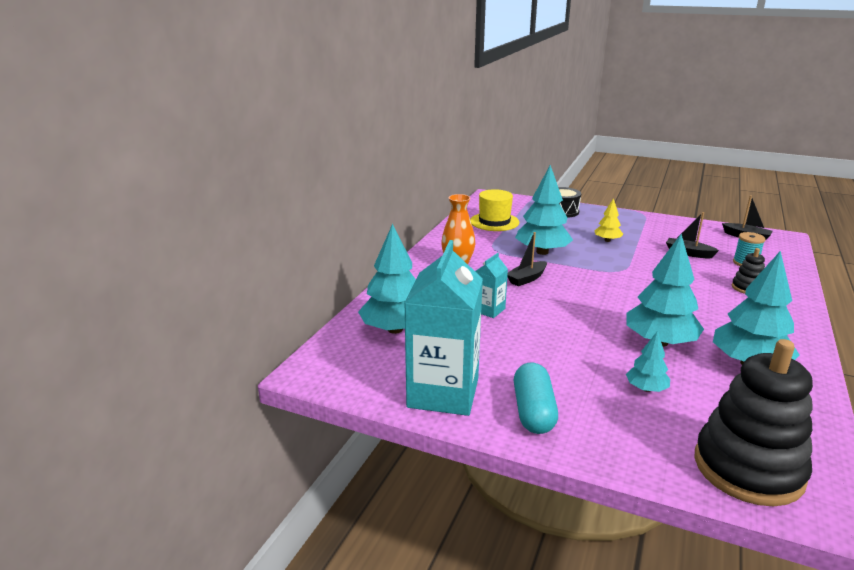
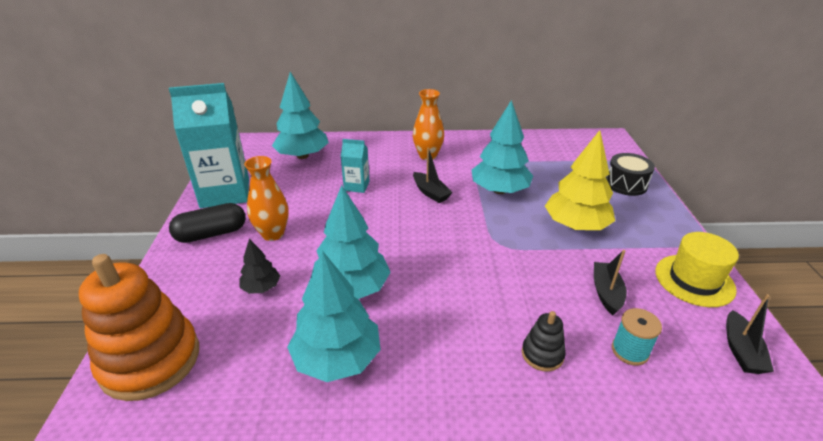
camera: 65 degrees right, 10 degrees up
yellow hat [470,189,519,231] -> yellow hat moved to [655,232,739,307]
black boat [507,232,547,286] -> black boat turned 150 degrees counterclockwise [413,147,453,203]
turquoise capsule [514,362,558,434] -> black capsule [169,203,246,243]
yellow tree [595,198,623,242] -> yellow tree [545,130,615,230], size x1.94
turquoise tree [626,331,670,392] -> black tree [239,239,280,294]
black stacking toy [695,339,813,506] -> orange stacking toy [79,254,199,401]
none -> orange vase [244,156,289,241]

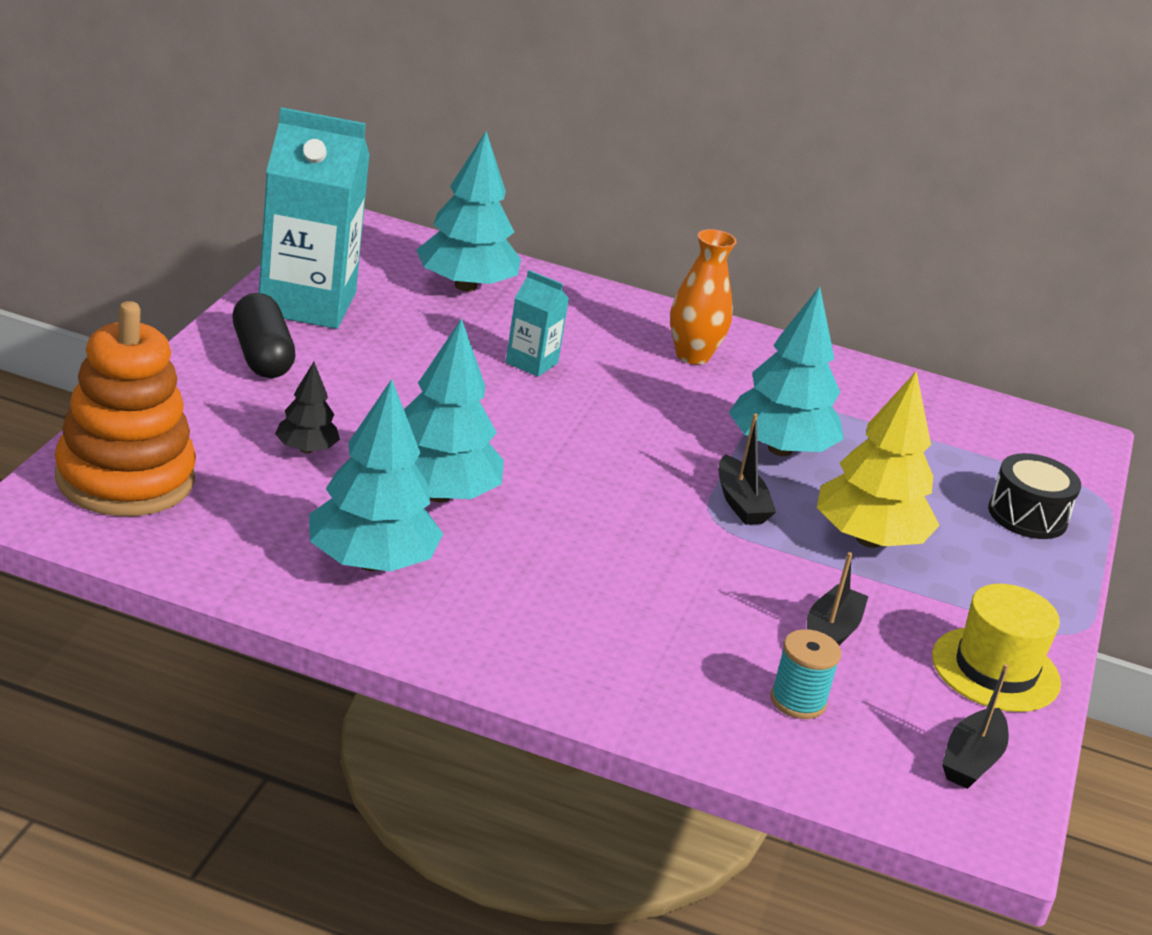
camera: 15 degrees right, 5 degrees down
black capsule [169,203,246,243] -> black capsule turned 75 degrees clockwise [232,293,296,378]
orange vase [244,156,289,241] -> none
black boat [413,147,453,203] -> black boat moved to [719,414,776,525]
black stacking toy [522,311,566,372] -> none

